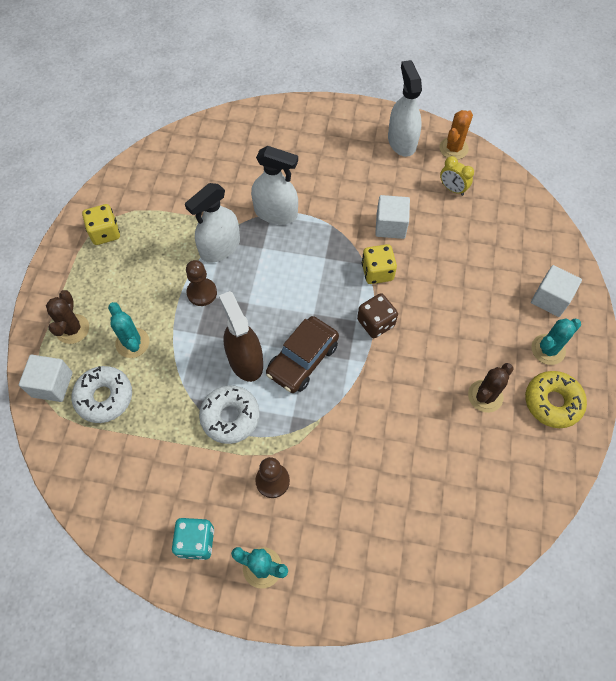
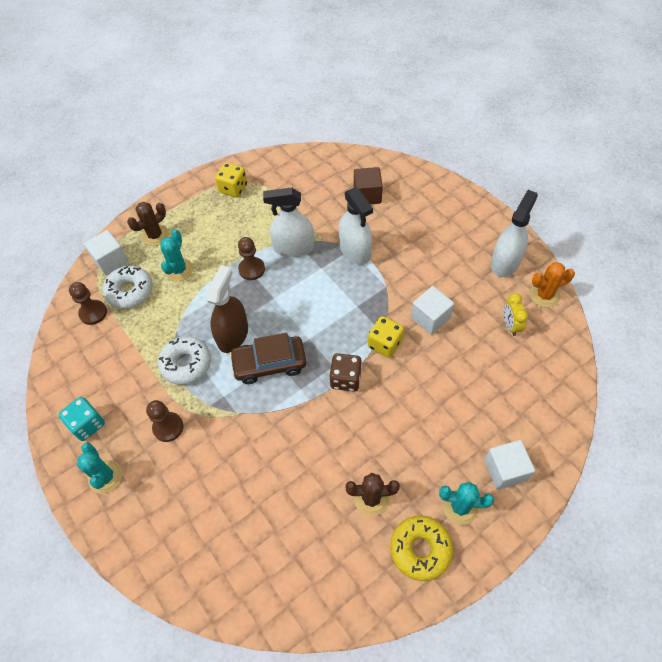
camera: 45 degrees right, 5 degrees down
none -> brown pawn [69,282,107,325]
none -> brown cube [354,167,383,204]

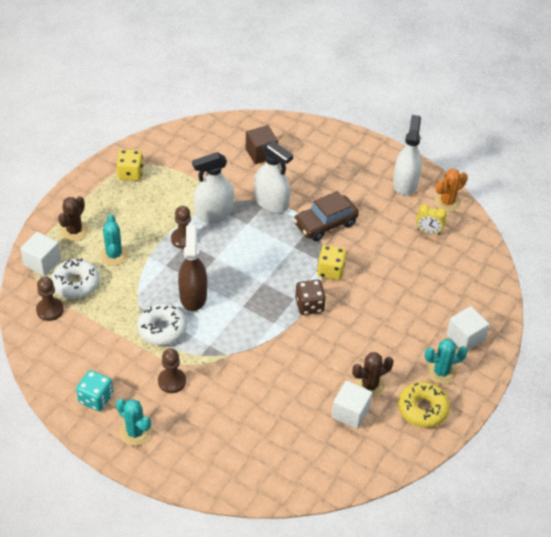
camera: 25 degrees left, 10 degrees down
brown car [229,333,306,384] -> brown car moved to [293,191,359,241]
white cube [411,286,454,335] -> white cube moved to [332,381,373,429]
yellow clock [503,293,528,336] -> yellow clock turned 45 degrees counterclockwise [416,204,447,235]

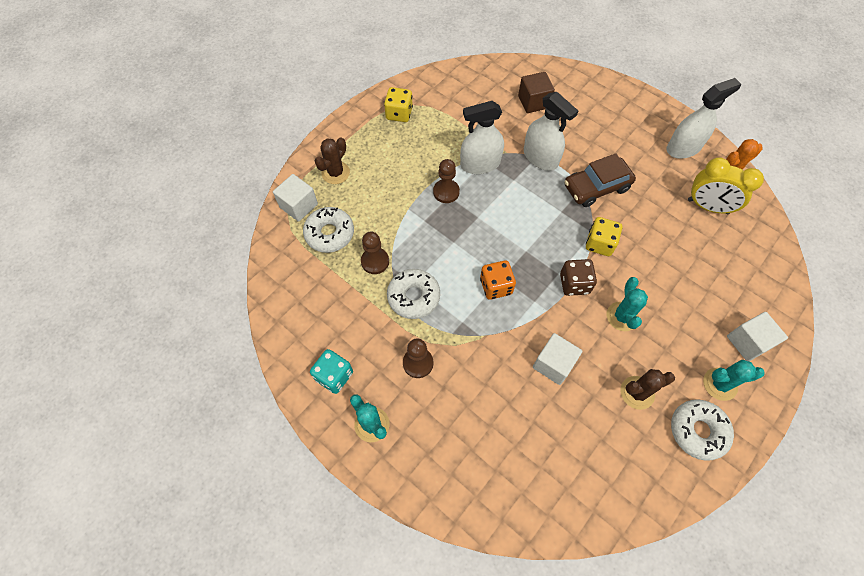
camera: 10 degrees right, 15 degrees up
brown pawn [36,277,64,321] -> brown pawn moved to [361,232,389,274]
turquoise cactus [100,214,128,266] -> turquoise cactus moved to [607,277,648,331]
brown spray bottle [178,225,207,311] -> none
white cube [332,381,373,429] -> white cube moved to [533,333,582,385]
white spray bottle [393,115,422,196] -> white spray bottle turned 45 degrees clockwise [667,78,741,159]
yellow donut [398,382,450,428] -> white donut [671,399,734,461]
yellow clock [416,204,447,235] -> yellow clock [688,157,764,214], size x1.68
none -> orange dice [480,260,516,300]

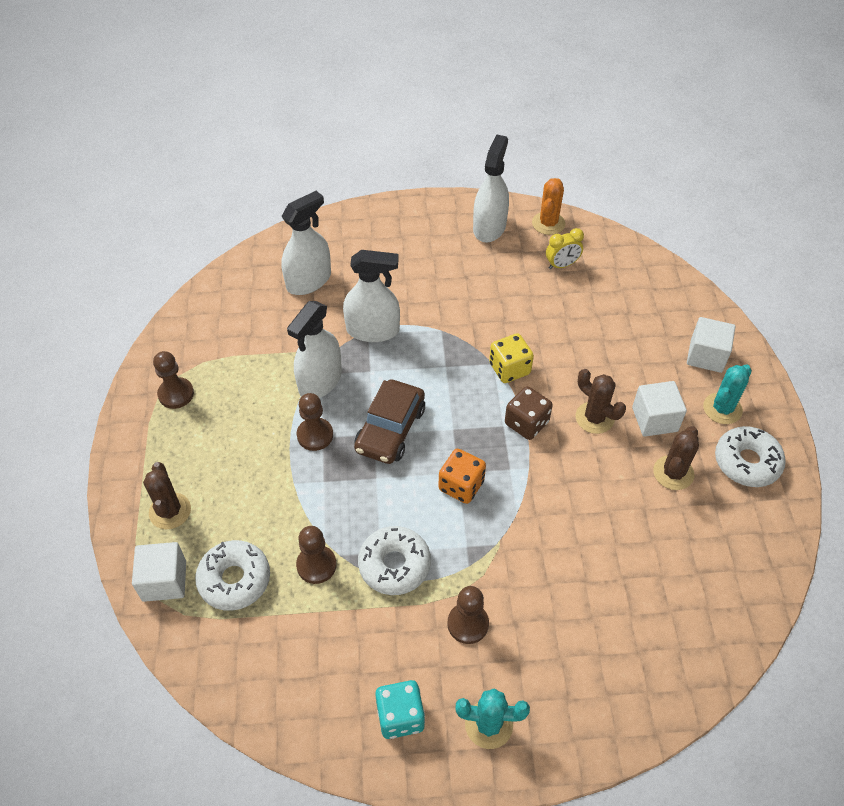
camera: 45 degrees left, 10 degrees down
yellow dice [384,87,413,122] -> brown pawn [153,351,194,409]
brown cube [518,72,555,113] -> white spray bottle [281,191,331,295]
white cube [533,333,582,385] -> white cube moved to [632,381,687,437]
brown car [564,153,636,207] -> brown car moved to [354,379,425,464]
turquoise cactus [607,277,648,331] -> brown cactus [575,369,626,434]
yellow clock [688,157,764,214] -> yellow clock [546,228,584,269], size x0.59

